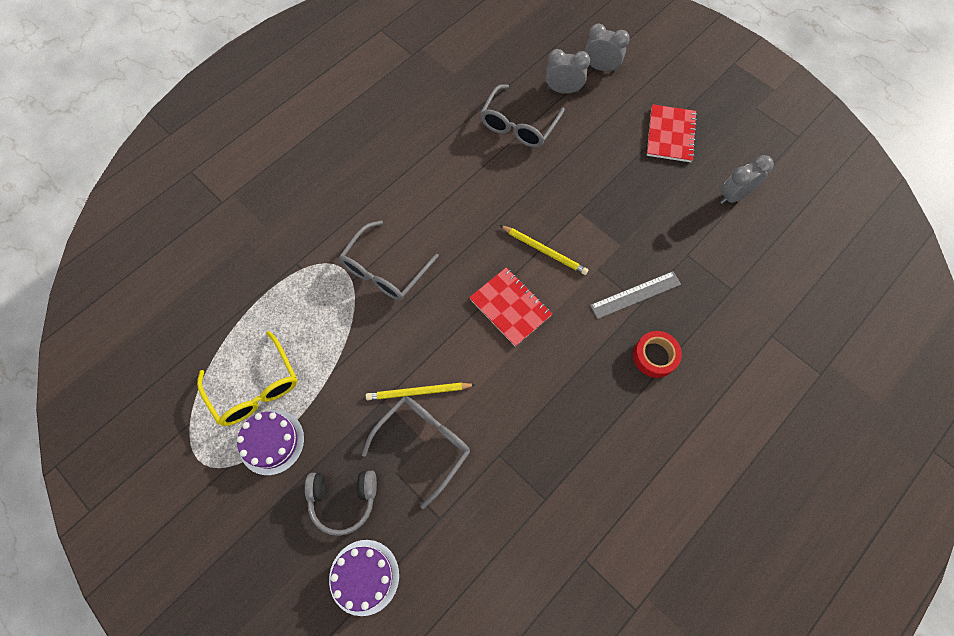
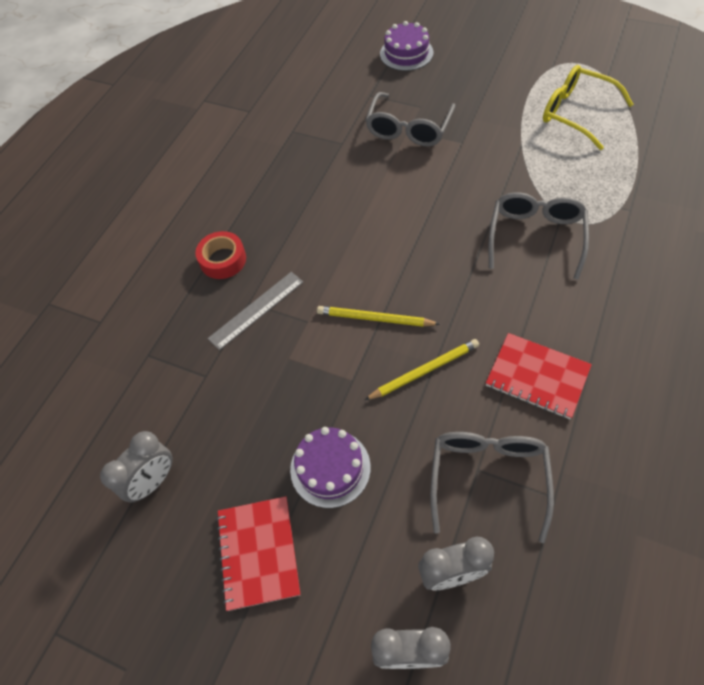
camera: 165 degrees right, 10 degrees down
purple cake [237,410,304,475] -> purple cake moved to [290,427,371,508]
grey headphones [305,471,377,536] -> none
yellow pencil [366,383,476,400] -> yellow pencil moved to [365,339,479,400]
red notebook [469,268,552,347] -> red notebook moved to [486,333,592,419]

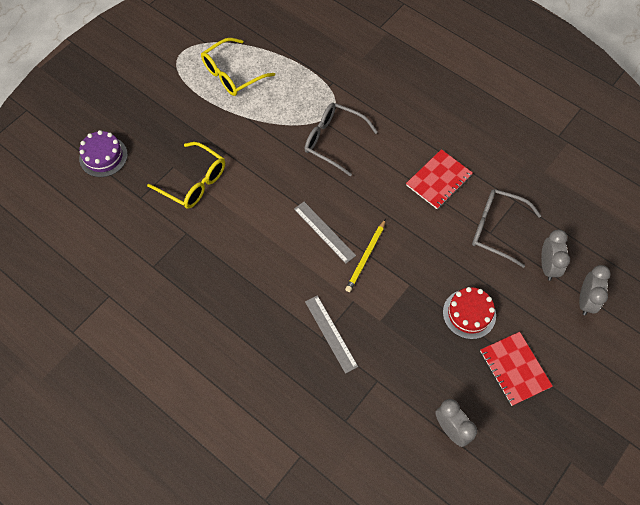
camera: 80 degrees left, 5 degrees up
red tape [195,231,246,279] -> none
red notebook [216,496,301,611] -> red notebook turned 60 degrees clockwise [480,332,553,406]
purple cake [290,427,371,508] -> red cake [443,287,496,339]
yellow pencil [365,339,479,400] -> none
grey glasses [366,92,455,146] -> yellow glasses [147,142,225,209]
none -> grey ruler [294,202,356,264]

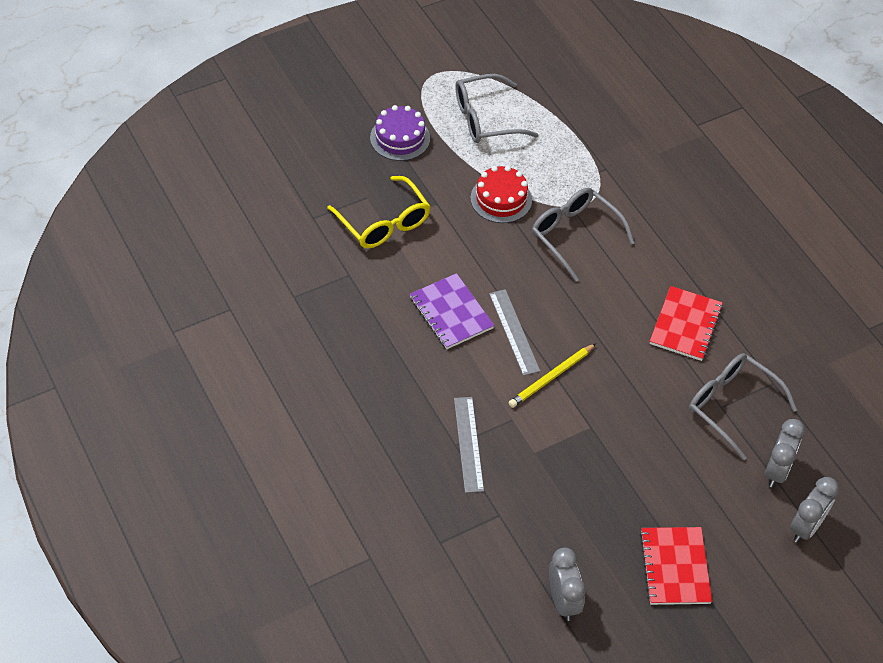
camera: 20 degrees right, 10 degrees down
purple cake [79,130,128,177] -> purple cake moved to [370,105,430,161]
yellow glasses [201,38,275,96] -> grey glasses [455,74,538,143]
red notebook [406,149,473,209] -> red notebook turned 45 degrees counterclockwise [650,286,723,361]
red cake [443,287,496,339] -> red cake moved to [470,166,532,223]
none -> purple notebook [410,273,494,349]

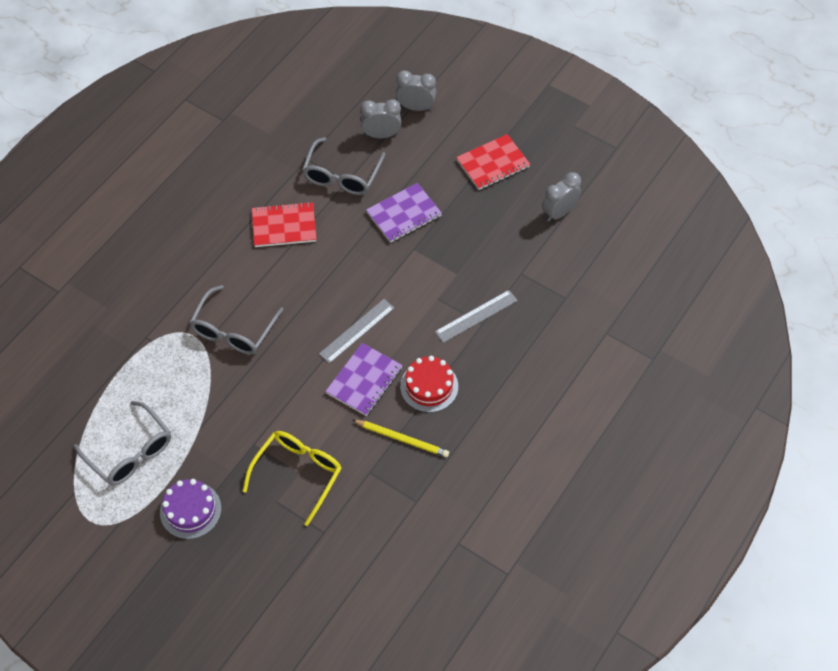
camera: 115 degrees left, 5 degrees up
red cake [470,166,532,223] -> red cake moved to [400,356,458,412]
yellow pencil [508,343,596,408] -> yellow pencil moved to [353,420,449,457]
none -> purple notebook [366,183,442,243]

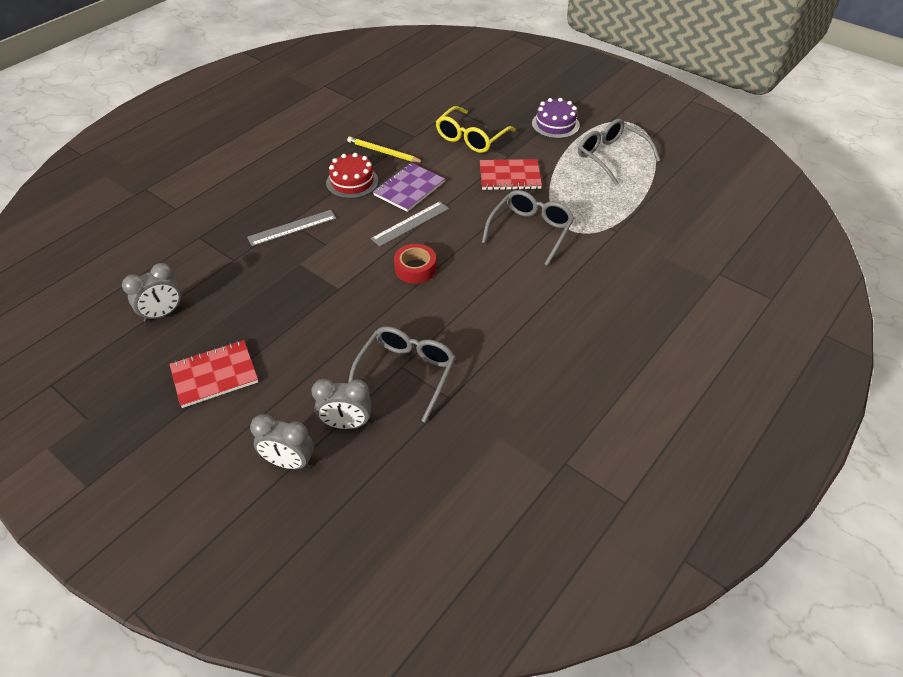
camera: 175 degrees left, 10 degrees down
red notebook [252,202,317,247] -> red notebook moved to [480,159,542,190]
purple notebook [366,183,442,243] -> none
none -> red tape [394,244,436,284]

